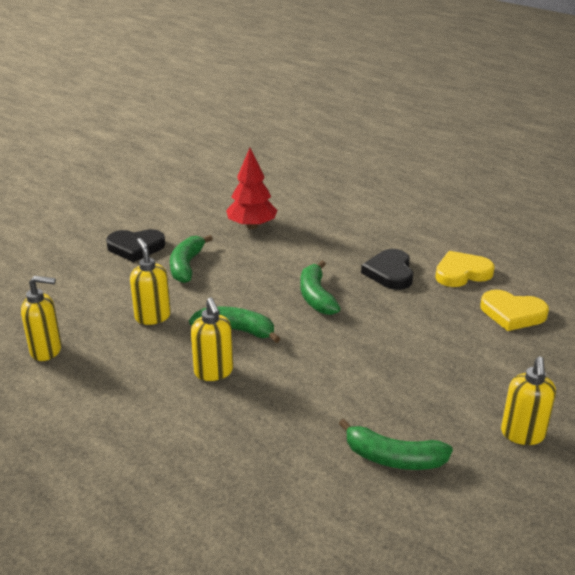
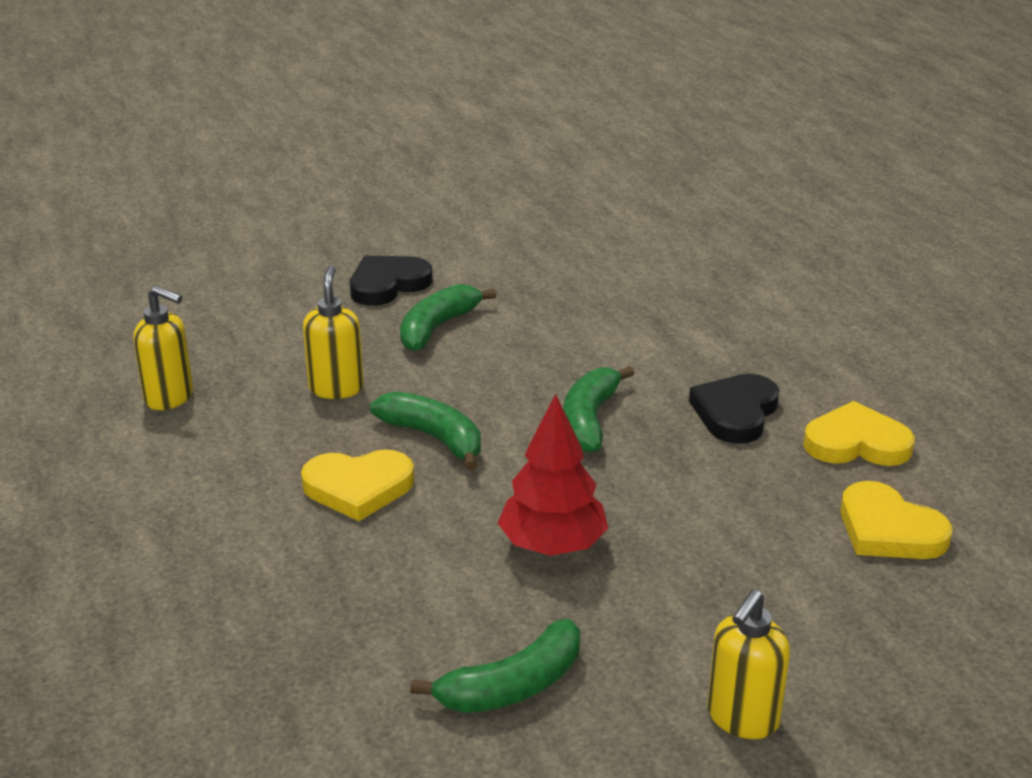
camera: 25 degrees right, 0 degrees up
black heart [106,229,165,262] -> black heart turned 120 degrees clockwise [350,256,433,306]
yellow soap dispenser [191,298,233,381] -> yellow heart [301,450,414,521]
red tree [226,148,277,229] -> red tree moved to [498,394,608,556]
green banana [339,419,453,470] -> green banana turned 75 degrees counterclockwise [410,619,580,713]

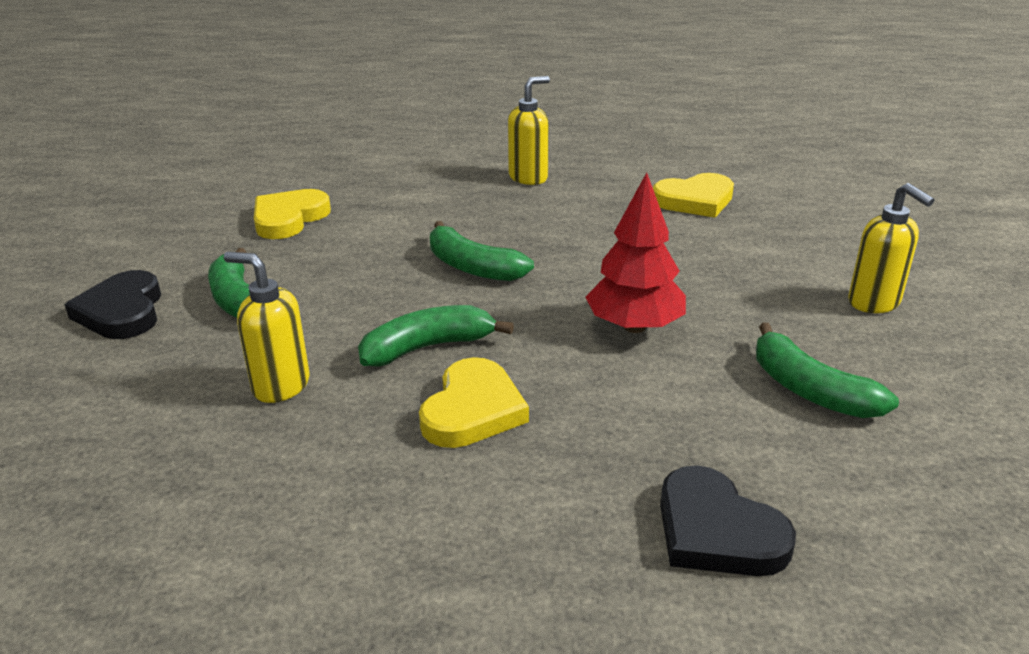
camera: 65 degrees left, 0 degrees up
yellow soap dispenser [133,285,193,410] -> yellow soap dispenser moved to [508,76,550,185]
green banana [410,619,580,713] -> green banana turned 150 degrees clockwise [756,323,899,418]
black heart [689,374,779,444] -> black heart moved to [660,465,796,576]
yellow heart [803,401,915,466] -> yellow heart moved to [254,189,331,239]

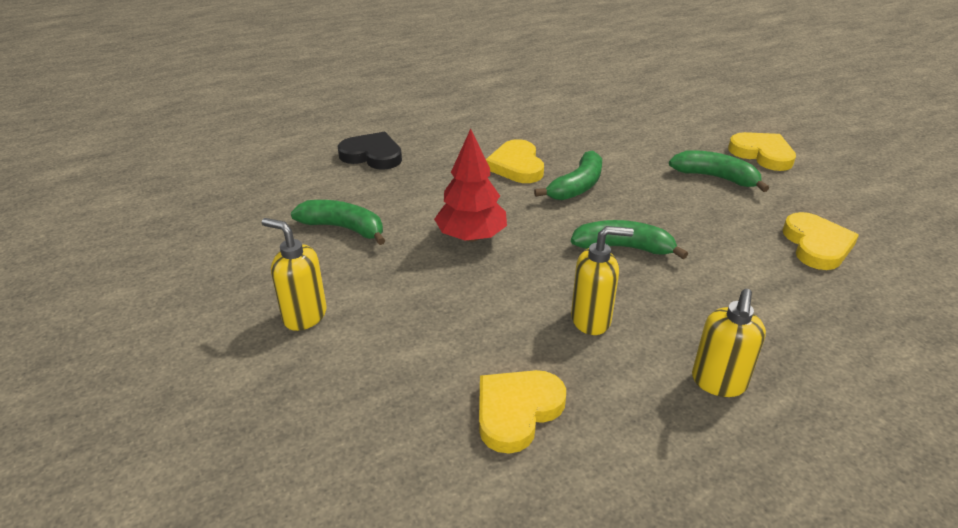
camera: 150 degrees right, 5 degrees up
black heart [64,270,161,339] -> yellow heart [728,132,796,171]
yellow soap dispenser [224,252,310,403] -> yellow soap dispenser moved to [571,226,634,335]

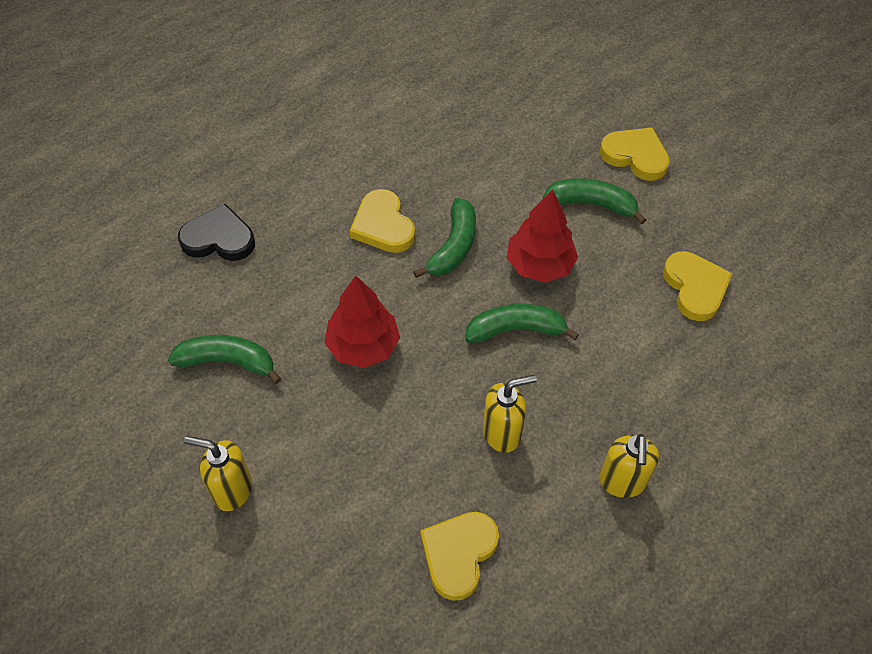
camera: 15 degrees left, 20 degrees up
none -> red tree [507,189,578,282]

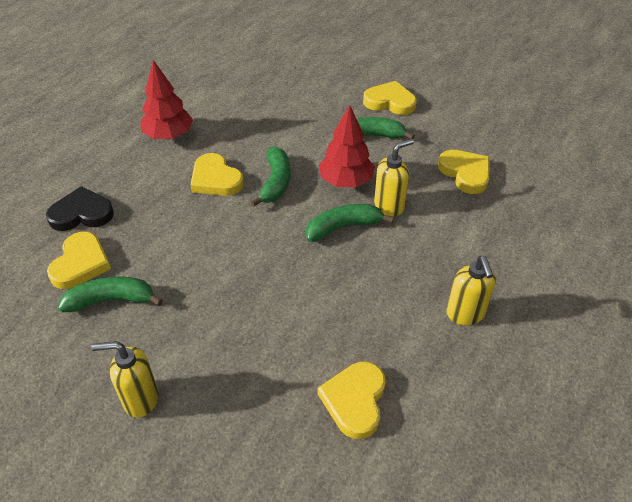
camera: 15 degrees left, 10 degrees down
red tree [324,276,400,368] -> red tree moved to [141,60,193,139]
yellow soap dispenser [483,375,537,453] -> yellow soap dispenser moved to [374,139,414,216]
none -> yellow heart [47,232,111,289]

